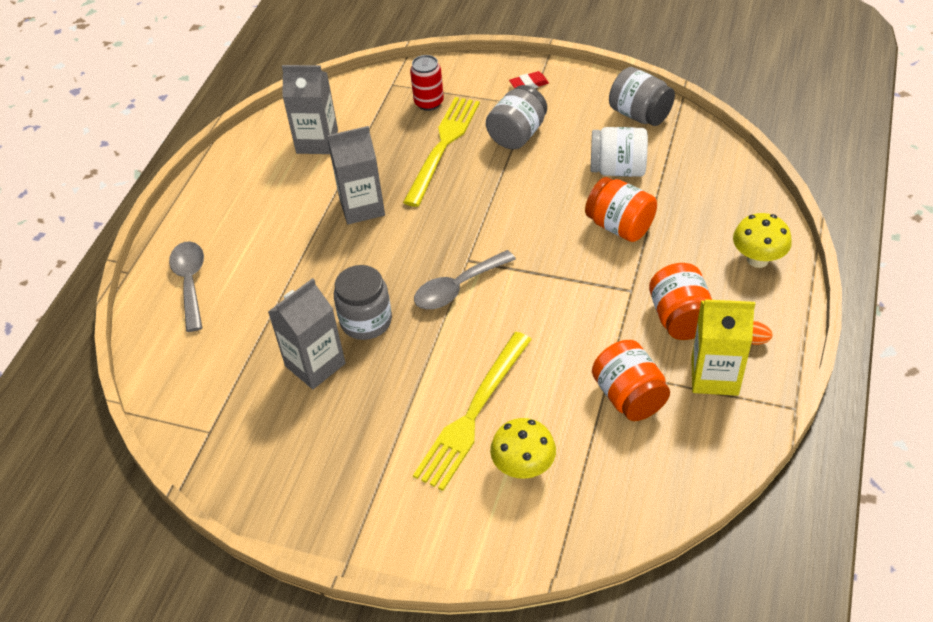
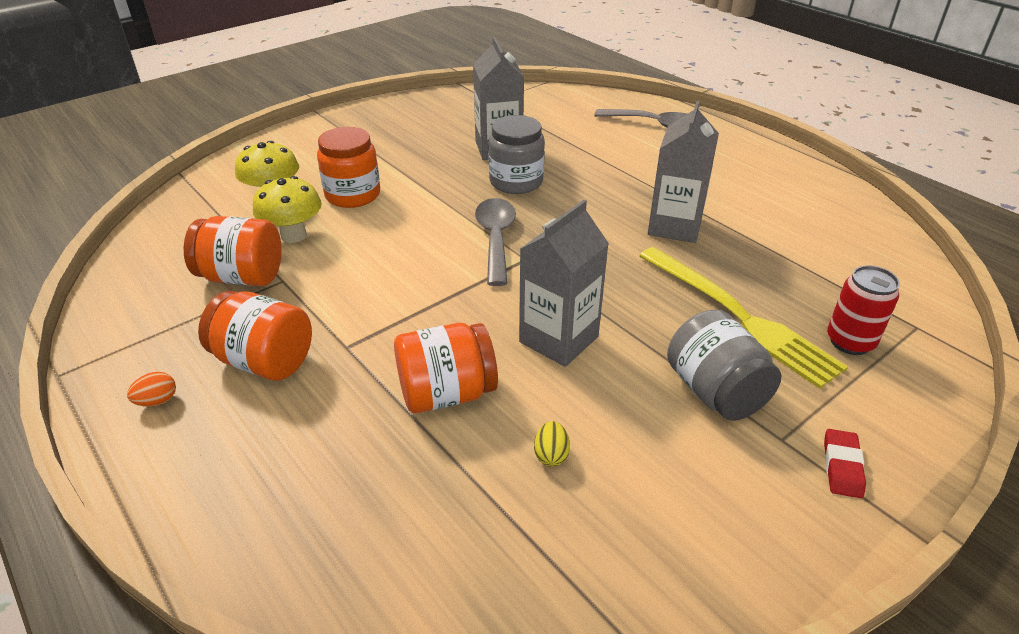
camera: 120 degrees right, 10 degrees down
grey carton [282,65,338,154] -> grey carton moved to [519,200,609,367]
yellow fork [413,332,532,491] -> orange jar [317,127,380,208]
white jar [590,127,648,177] -> yellow egg [534,421,570,467]
grey jar [609,67,675,126] -> none
yellow carton [691,299,755,396] -> none
yellow mushroom [733,213,792,268] -> yellow mushroom moved to [253,176,322,243]

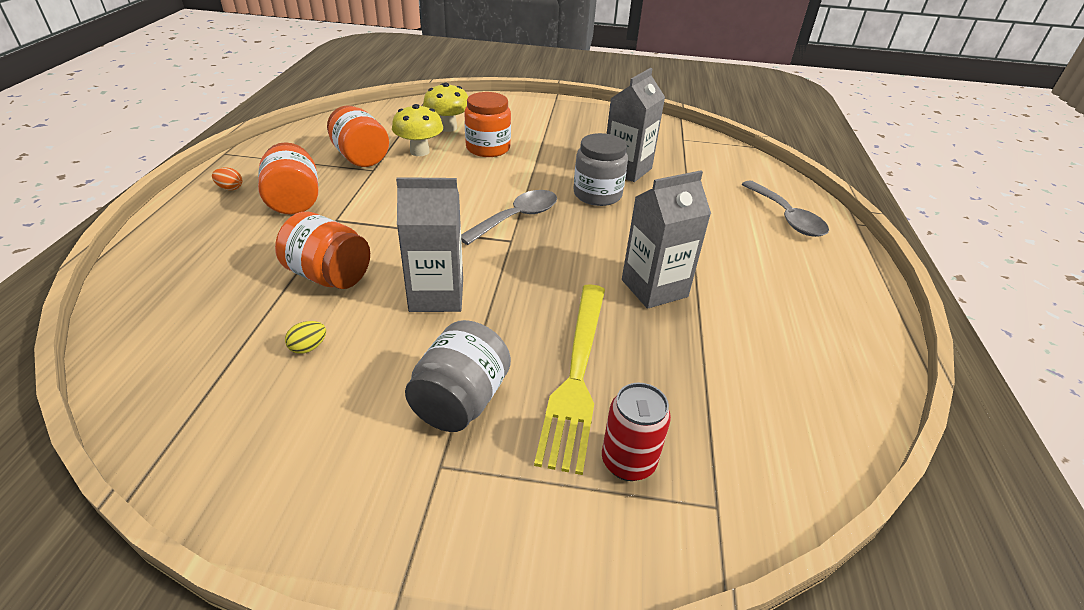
camera: 45 degrees right, 0 degrees up
red eraser [824,429,866,498] -> none

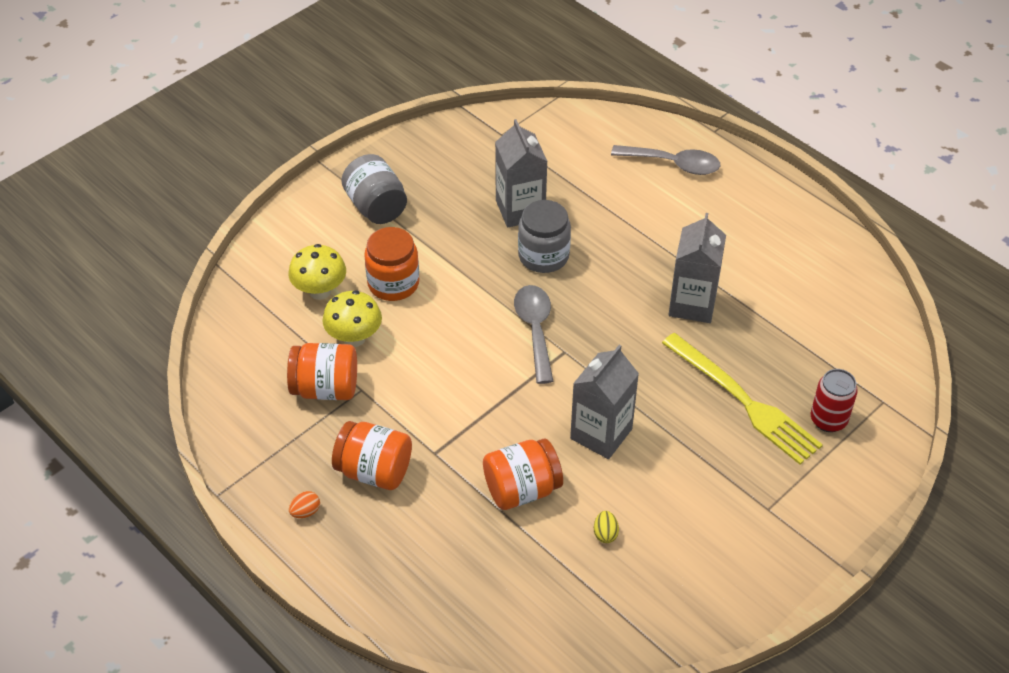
camera: 50 degrees left, 10 degrees up
grey jar [405,320,511,432] -> grey jar moved to [341,154,407,224]

